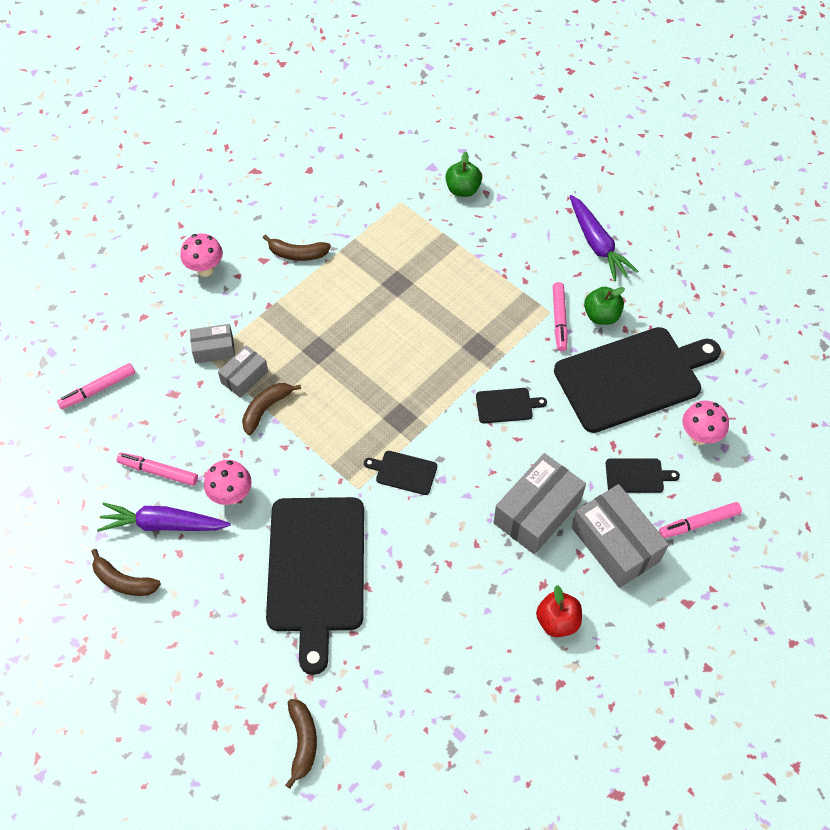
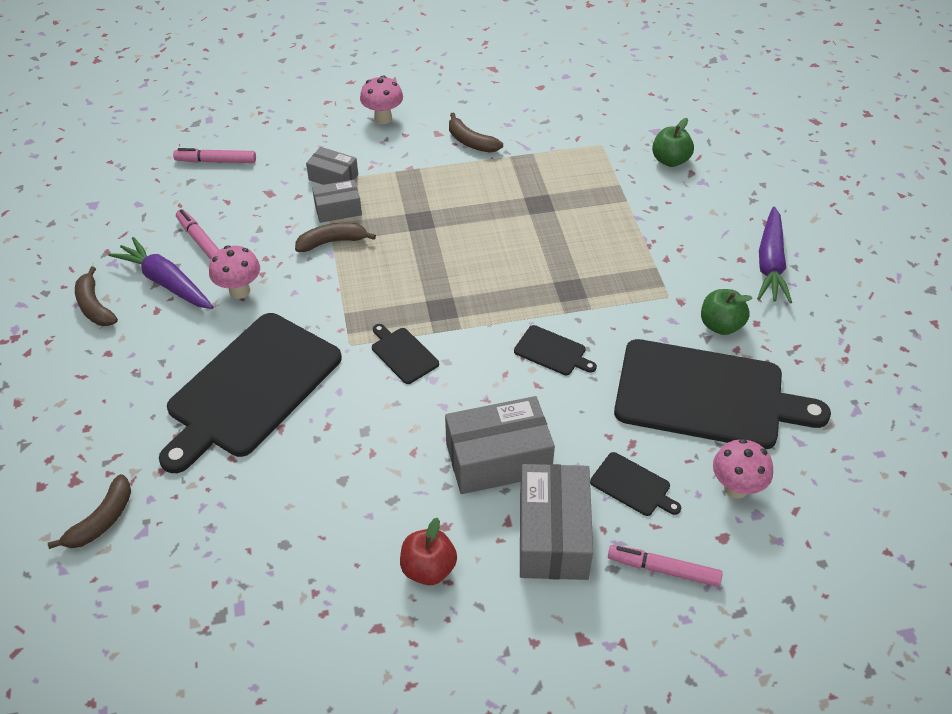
camera: 35 degrees right, 10 degrees down
pink marker [553,282,568,351] -> none

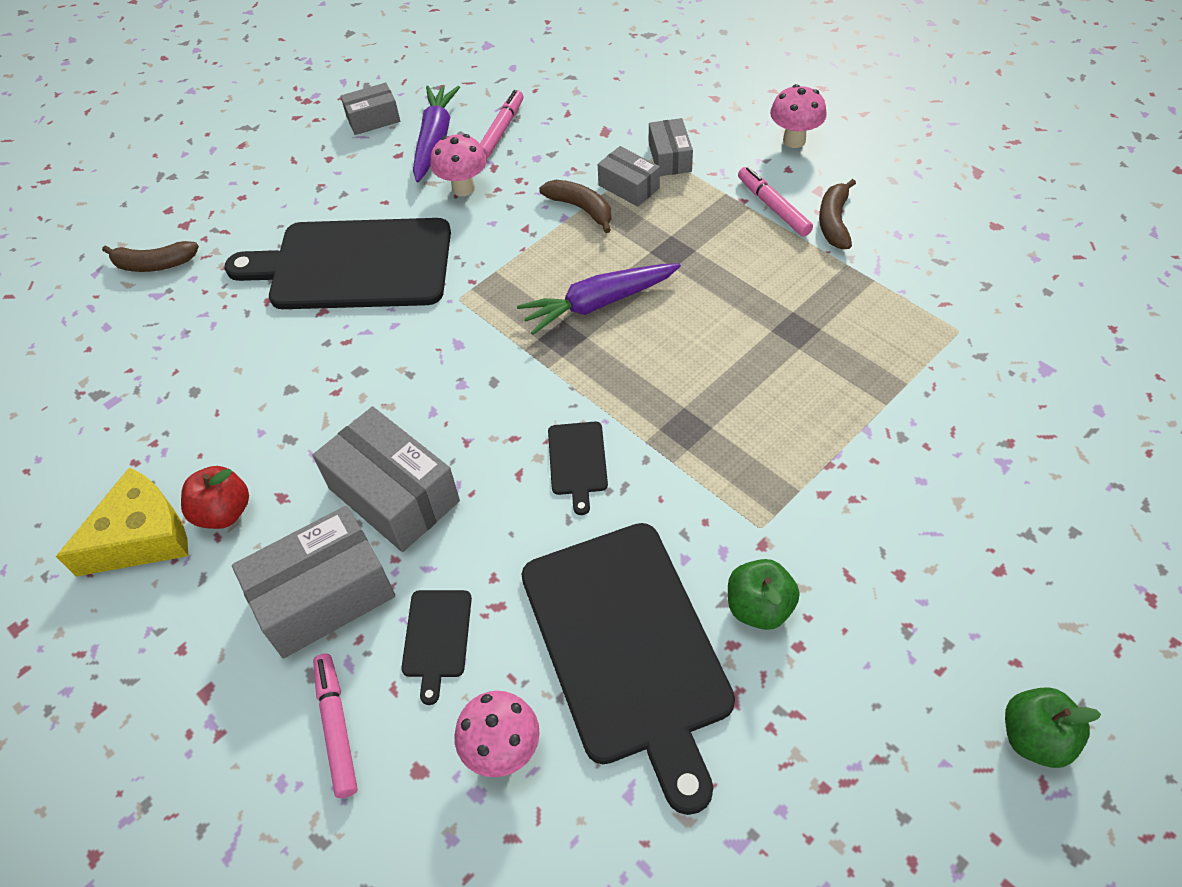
camera: 60 degrees right, 5 degrees up
brown banana [75,266,118,326] -> grey box [340,83,400,135]
pink marker [173,148,256,163] -> pink marker moved to [738,167,813,237]
black cutting board [372,324,439,384] -> none
green apple [652,118,694,167] -> green apple moved to [1005,687,1101,768]
purple carrot [757,207,792,303] -> purple carrot moved to [517,263,681,335]
none -> yellow cheese [56,467,188,577]

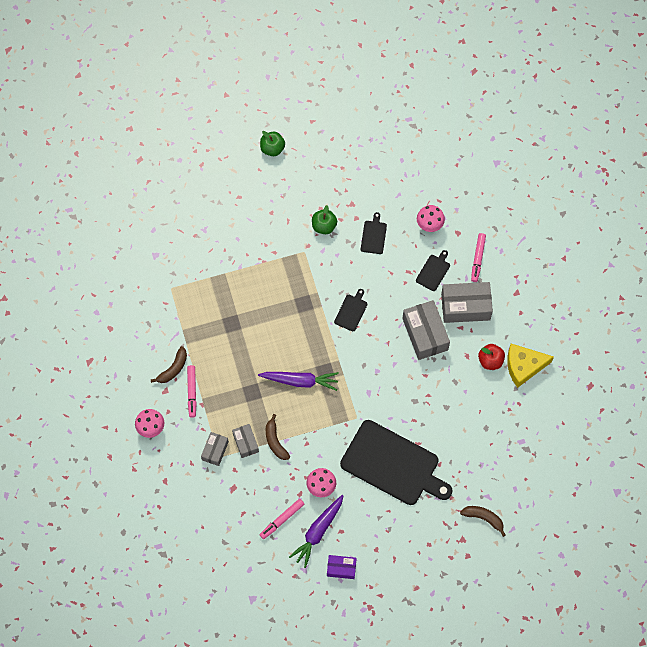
camera: 155 degrees left, 15 degrees up
grey box [340,83,400,135] -> purple box [327,555,357,579]
black cutting board [522,523,735,815] -> black cutting board [361,212,387,254], size x0.41

